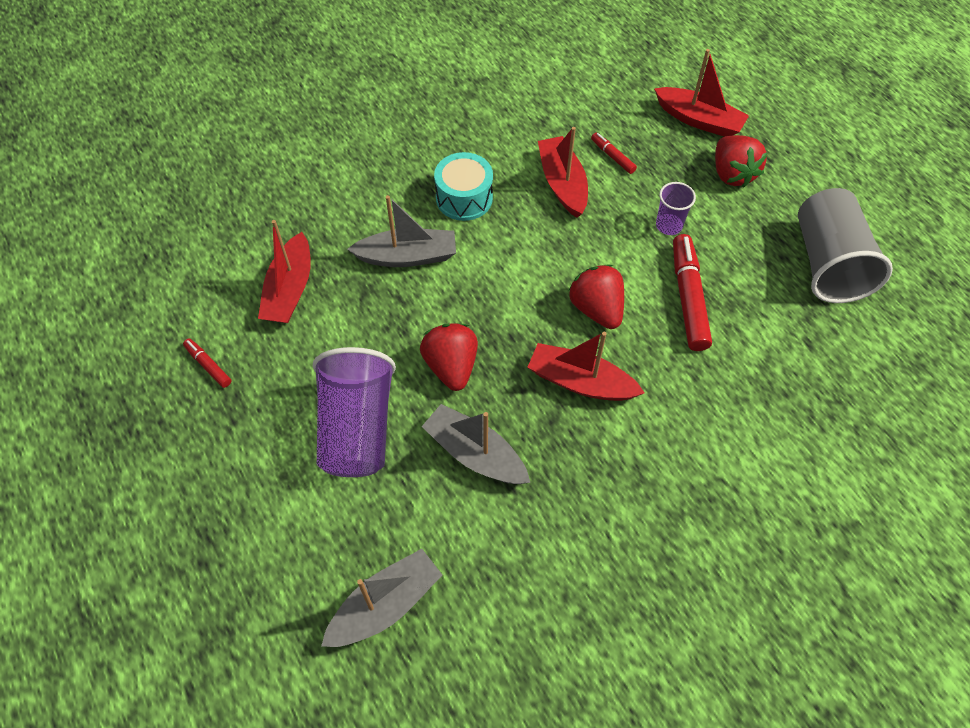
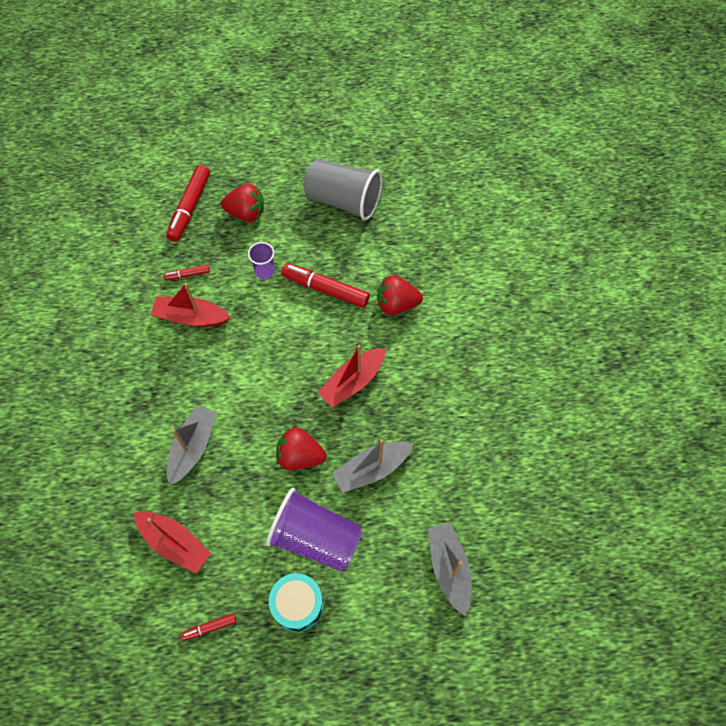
camera: 65 degrees left, 5 degrees up
turquoise drum [434,152,493,221] -> turquoise drum moved to [269,573,323,632]
red strawberry [569,264,624,329] -> red strawberry moved to [377,275,423,315]
red boat [654,49,749,137] -> red marker [166,165,210,242]

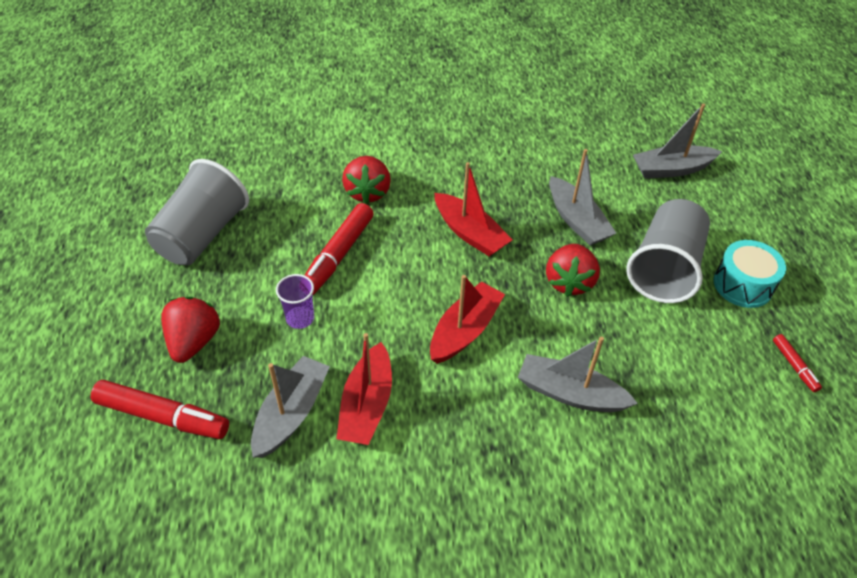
camera: 90 degrees left, 15 degrees down
red boat [134,512,211,573] -> red boat moved to [430,275,505,364]
red marker [163,265,210,280] -> grey boat [251,356,330,458]
purple cup [266,488,363,572] -> grey cup [627,199,710,303]

